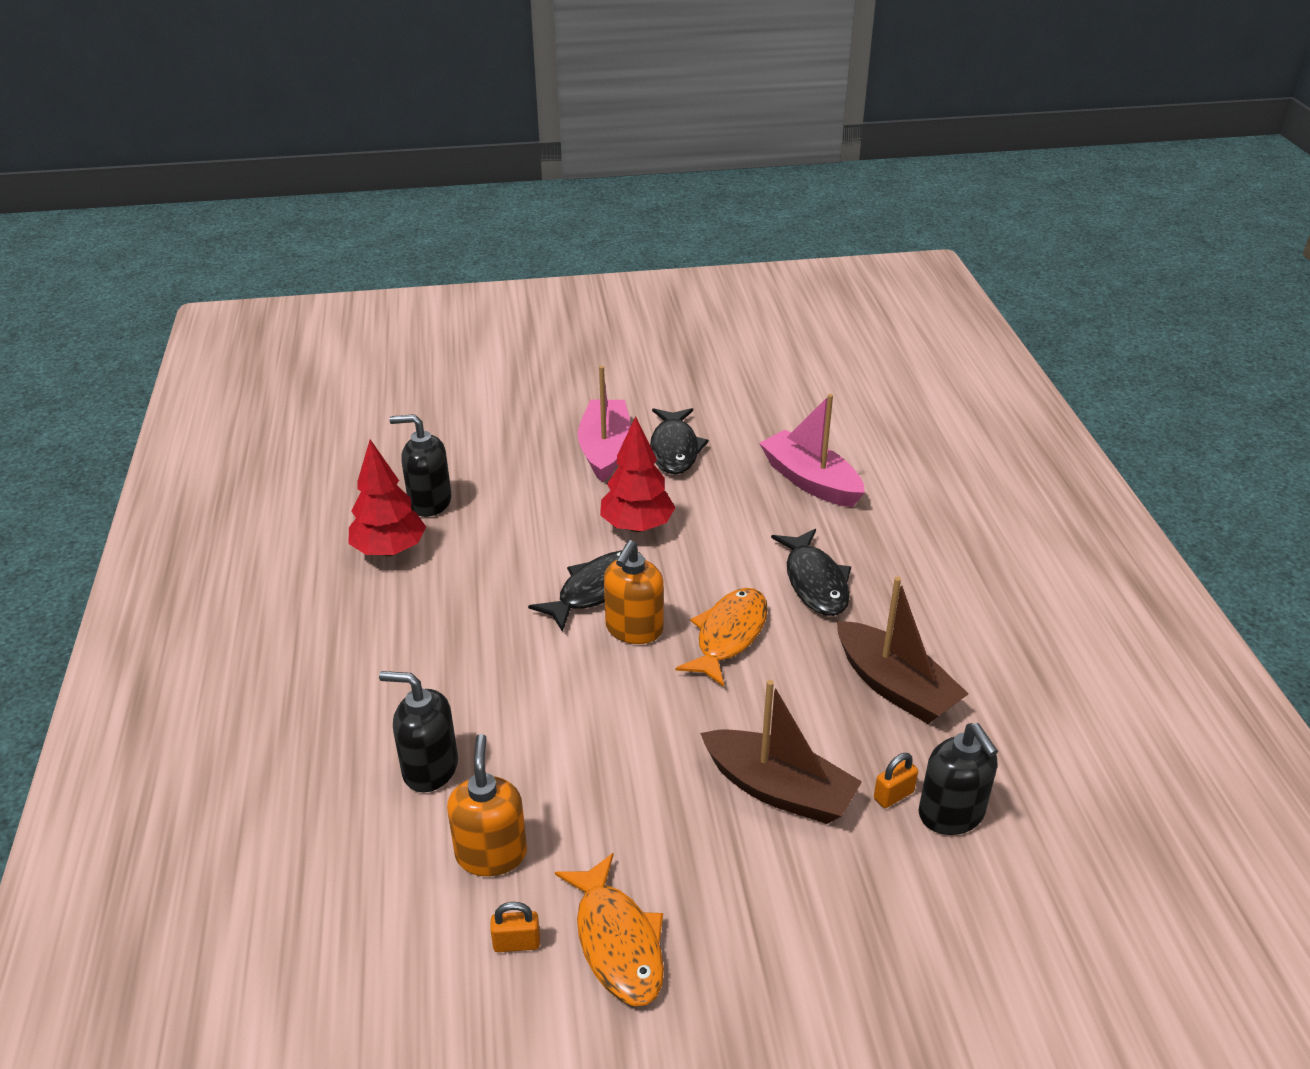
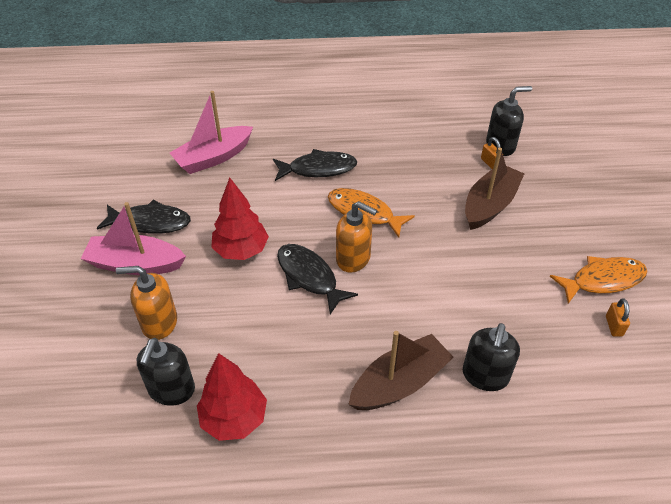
camera: 85 degrees left, 10 degrees up
orange soap dispenser [447,734,527,876] -> orange soap dispenser moved to [116,266,177,340]
brown boat [837,577,969,724] -> brown boat moved to [348,331,453,410]

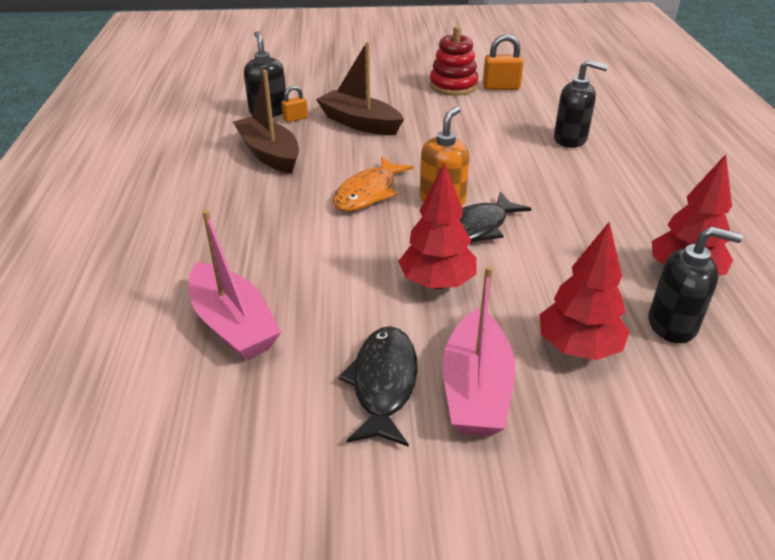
camera: 90 degrees left, 10 degrees down
orange soap dispenser [116,266,177,340] -> red tree [540,222,630,360]
black fish [273,149,357,181] -> none
brown boat [348,331,453,410] -> brown boat moved to [233,70,299,174]
orange fish [550,256,648,304] -> red stacking toy [429,26,478,96]
orange padlock [606,298,630,337] -> orange padlock [483,34,524,90], size x1.67

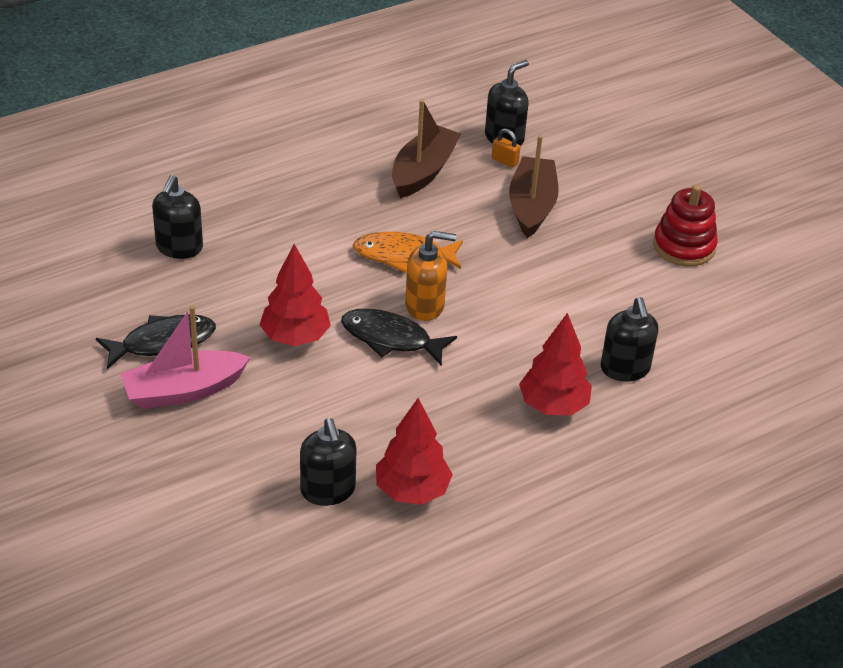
camera: 60 degrees right, 5 degrees up
pink boat [189,210,281,360] -> black soap dispenser [152,175,203,259]
orange padlock [483,34,524,90] -> none
red tree [540,222,630,360] -> red tree moved to [519,313,592,415]

